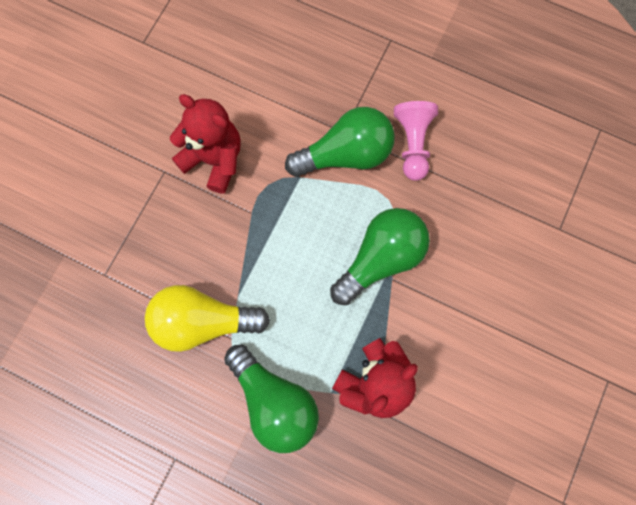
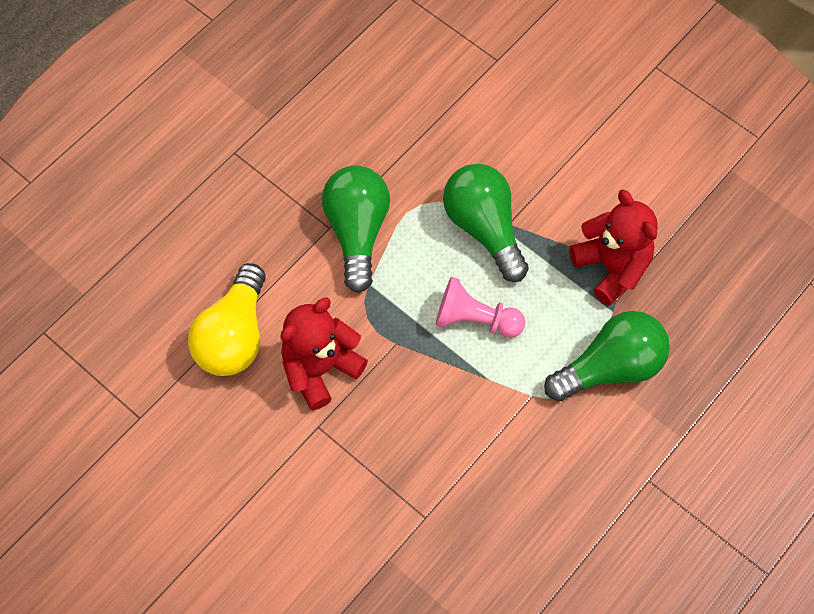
camera: 75 degrees left, 10 degrees down
yellow light bulb [145,285,270,352] -> yellow light bulb moved to [188,263,266,376]
pink pawn [394,101,438,181] -> pink pawn moved to [435,277,526,338]

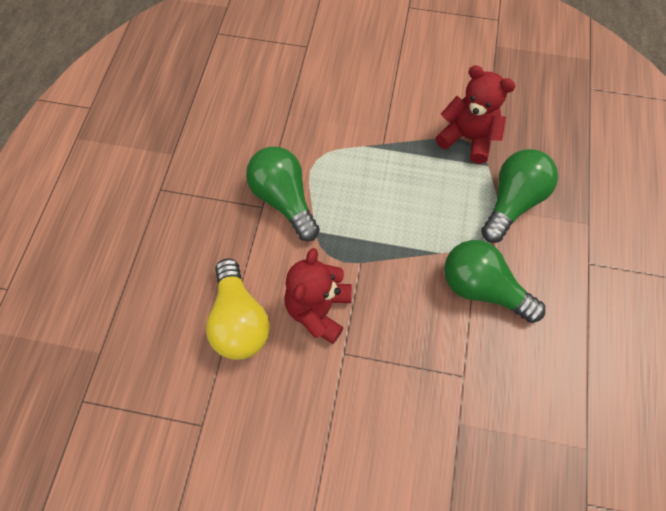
camera: 30 degrees left, 0 degrees up
pink pawn [435,277,526,338] -> none
green light bulb [443,164,529,282] -> green light bulb moved to [444,240,545,323]

